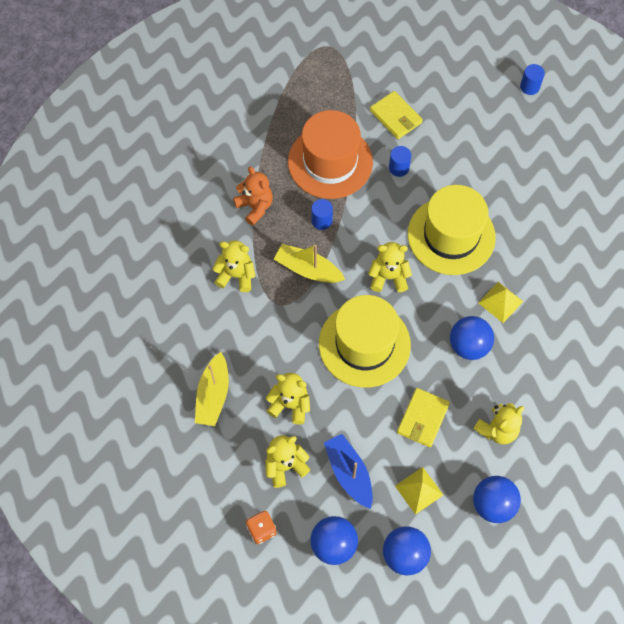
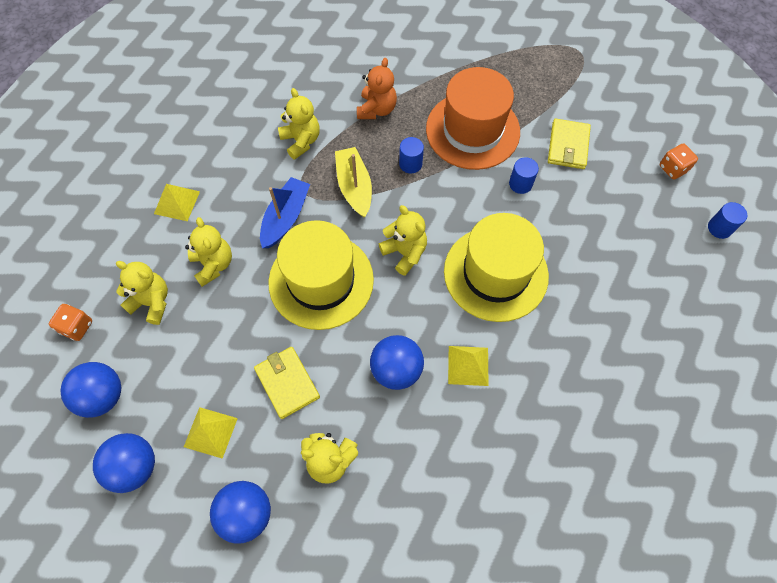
camera: 50 degrees right, 0 degrees up
yellow boat [195,352,229,426] -> yellow pyramid [154,184,200,221]
blue boat [324,434,373,509] -> blue boat moved to [260,177,310,248]
yellow wallet [397,388,450,447] -> yellow wallet turned 75 degrees clockwise [254,347,320,419]
none -> orange dice [660,143,698,180]

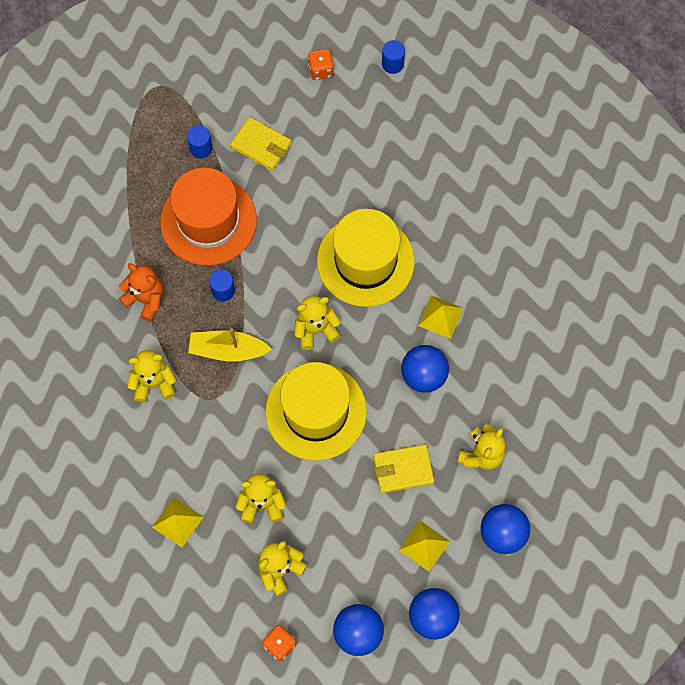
camera: 70 degrees left, 5 degrees up
blue boat [260,177,310,248] -> none
blue cylinder [509,157,539,194] -> blue cylinder moved to [187,125,212,158]

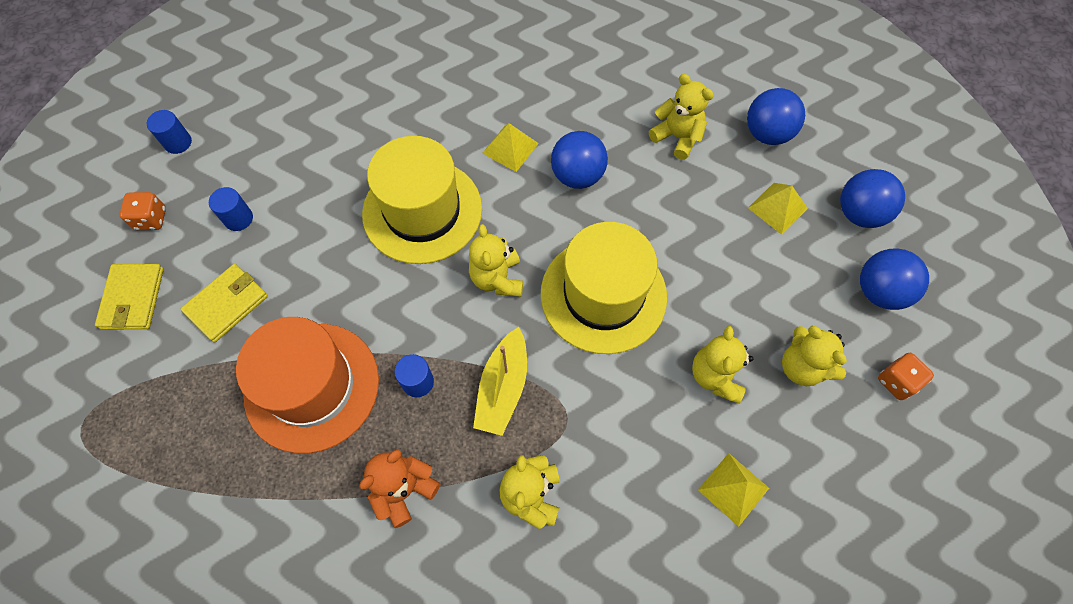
camera: 80 degrees left, 5 degrees down
blue cylinder [187,125,212,158] -> blue cylinder moved to [209,187,253,231]
yellow wallet [373,444,434,493] -> yellow wallet moved to [95,264,164,330]

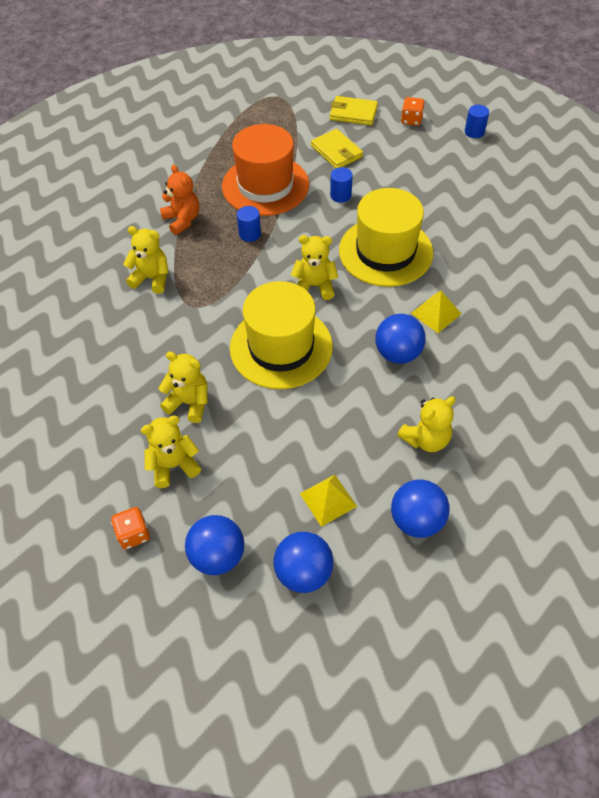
camera: 105 degrees right, 10 degrees down
blue cylinder [209,187,253,231] -> blue cylinder moved to [330,167,353,203]
yellow boat [473,327,527,436] -> none
yellow pyramid [698,453,769,527] -> none

